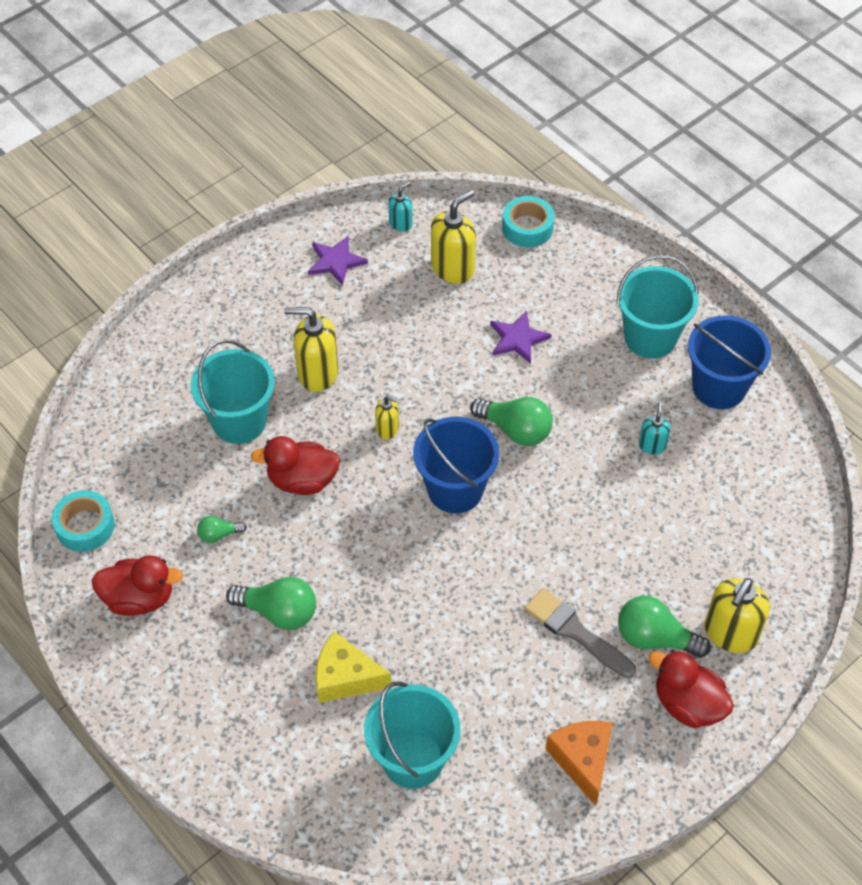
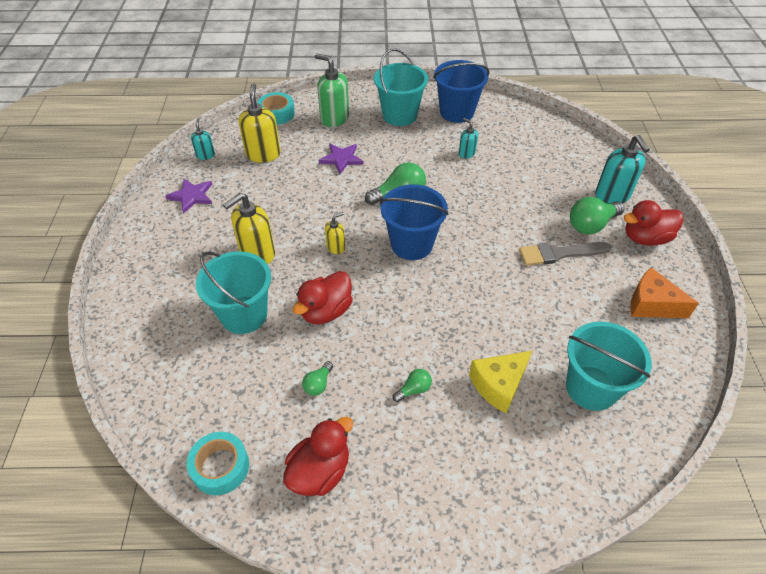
camera: 50 degrees left, 5 degrees down
green light bulb [226,577,316,630] -> green light bulb [393,369,432,402], size x0.53
yellow soap dispenser [705,578,770,653] -> turquoise soap dispenser [595,135,650,204]
none -> green soap dispenser [315,53,349,127]

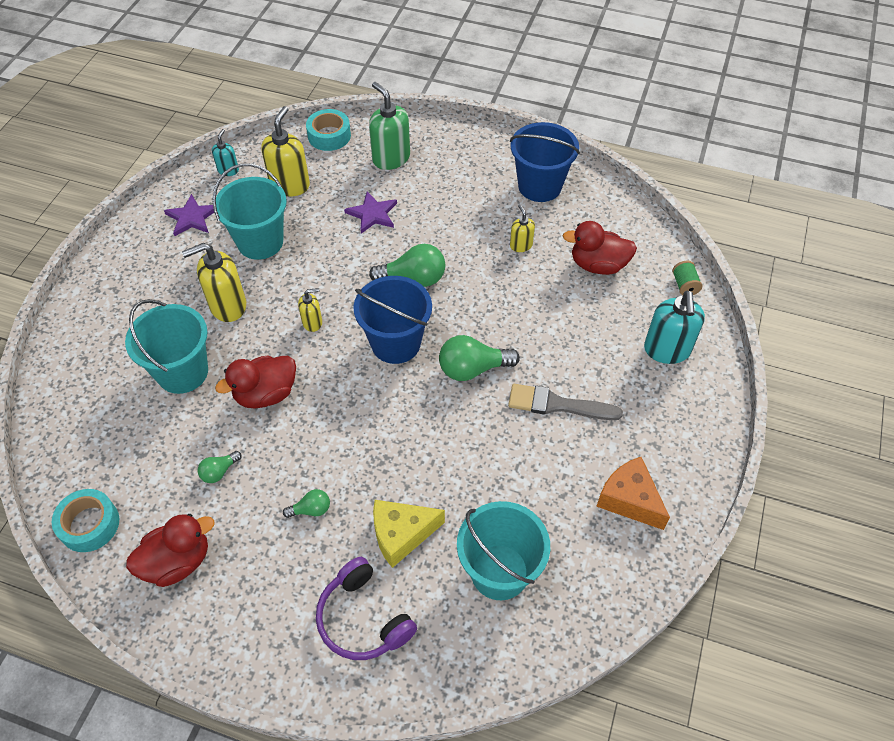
camera: 20 degrees right, 5 degrees up
turquoise bucket [374,49,428,126] -> turquoise bucket moved to [212,163,287,260]
turquoise soap dispenser [459,118,478,159] -> yellow soap dispenser [510,204,535,252]
green light bulb [570,197,625,234] -> green light bulb moved to [439,335,520,381]
red duck [624,200,684,246] -> red duck moved to [563,221,637,275]
none -> purple headphones [316,557,417,660]
none -> green spool [672,261,702,295]

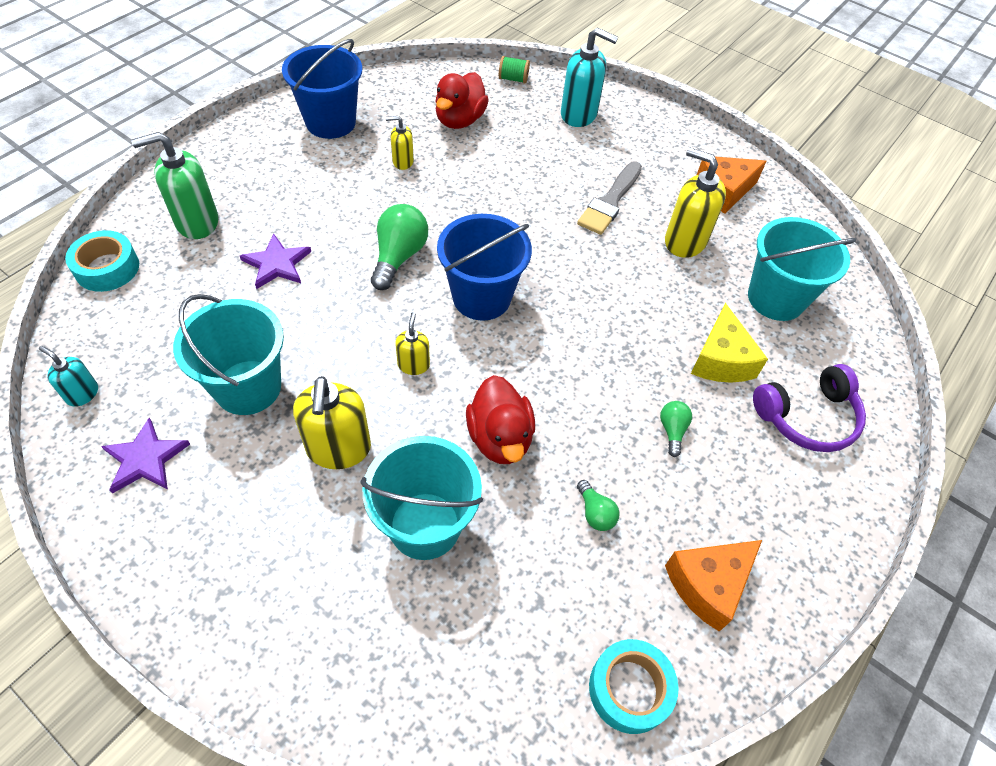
camera: 75 degrees left, 0 degrees up
red duck [126,514,214,587] -> orange cheese [665,540,762,632]
yellow soap dispenser [261,106,310,196] -> yellow soap dispenser moved to [665,147,726,258]
green light bulb [439,335,520,381] -> none

